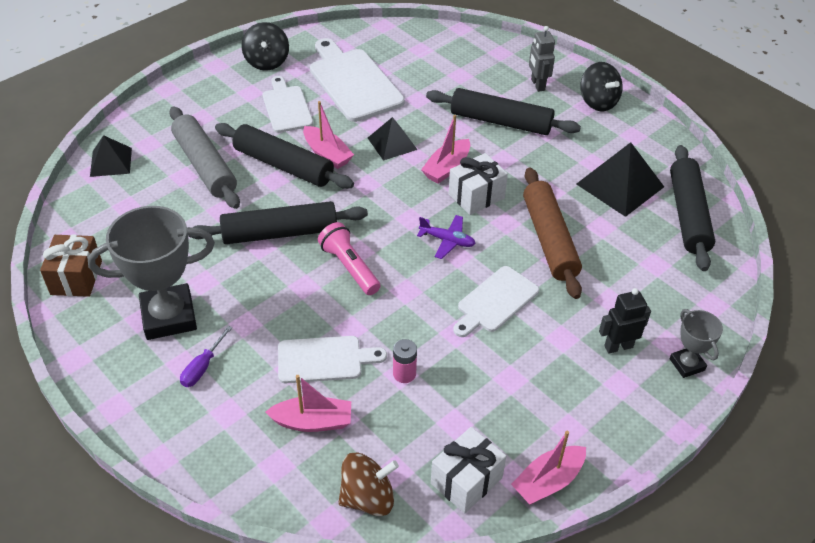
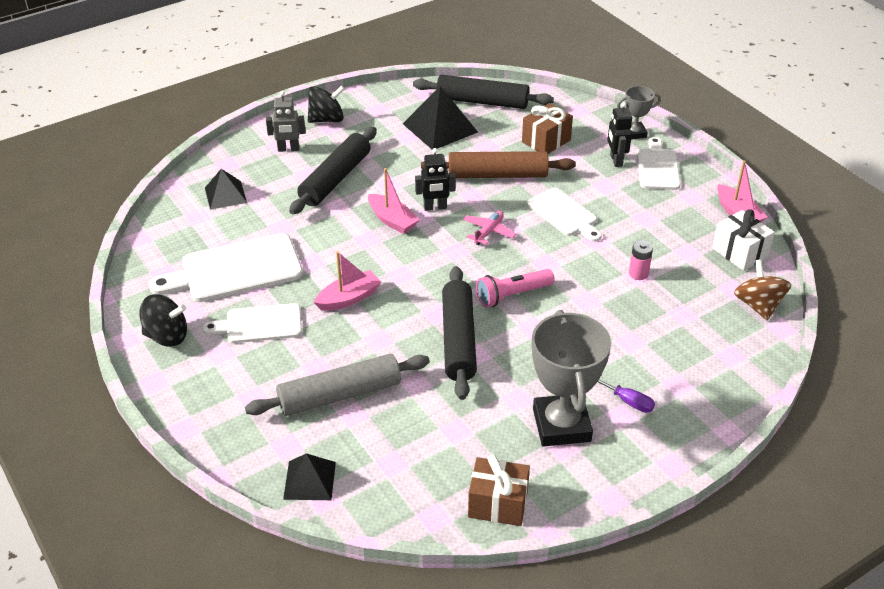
camera: 80 degrees left, 5 degrees down
black rolling pin [215,123,354,189] -> none
pink boat [265,375,351,432] -> none
white cutting board [278,336,387,383] -> white cutting board moved to [637,137,680,190]
black pyramid [368,117,417,161] -> black pyramid moved to [205,169,247,210]
purple plane [417,215,476,259] -> pink plane [463,211,516,245]
white gift [448,153,508,215] -> black robot [415,148,456,211]
none -> brown gift [522,103,573,154]

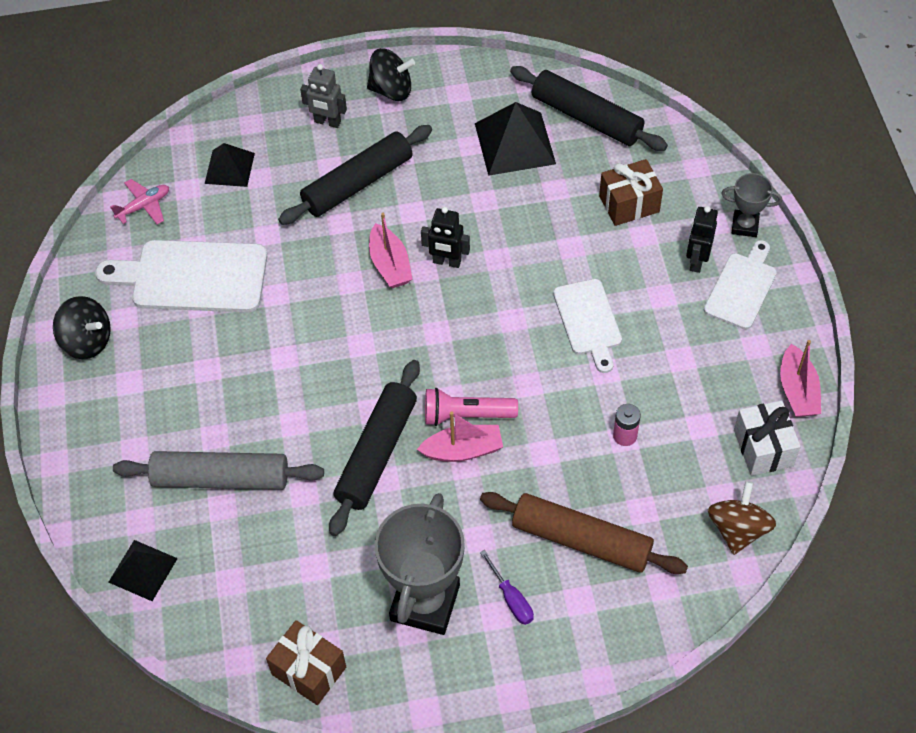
camera: 25 degrees right, 15 degrees up
white cutting board [203,303,302,343] -> none
pink boat [314,251,381,311] -> pink boat moved to [417,411,503,462]
brown rolling pin [421,151,576,178] -> brown rolling pin moved to [480,492,688,574]
pink plane [463,211,516,245] -> pink plane moved to [110,179,169,225]

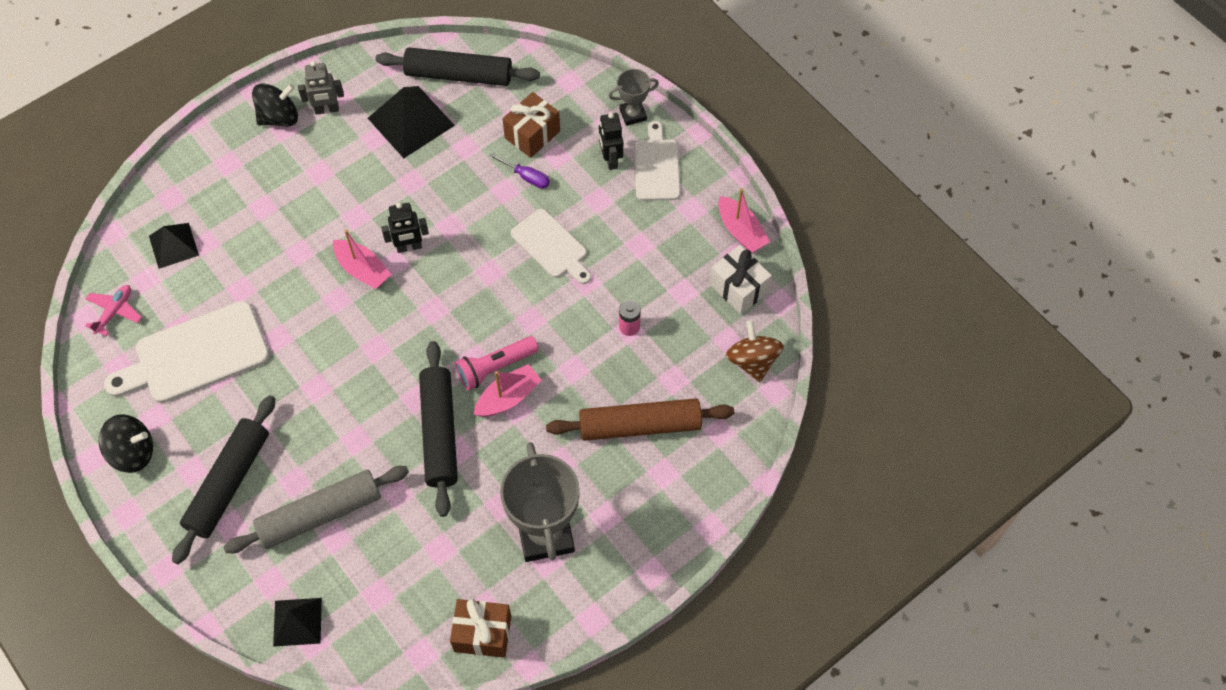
camera: 30 degrees left, 5 degrees up
black rolling pin [278,125,432,225] -> black rolling pin moved to [172,395,275,564]
grey robot [300,64,347,128] -> grey robot moved to [298,61,344,115]
purple screwdriver [480,550,534,625] -> purple screwdriver moved to [489,153,550,189]

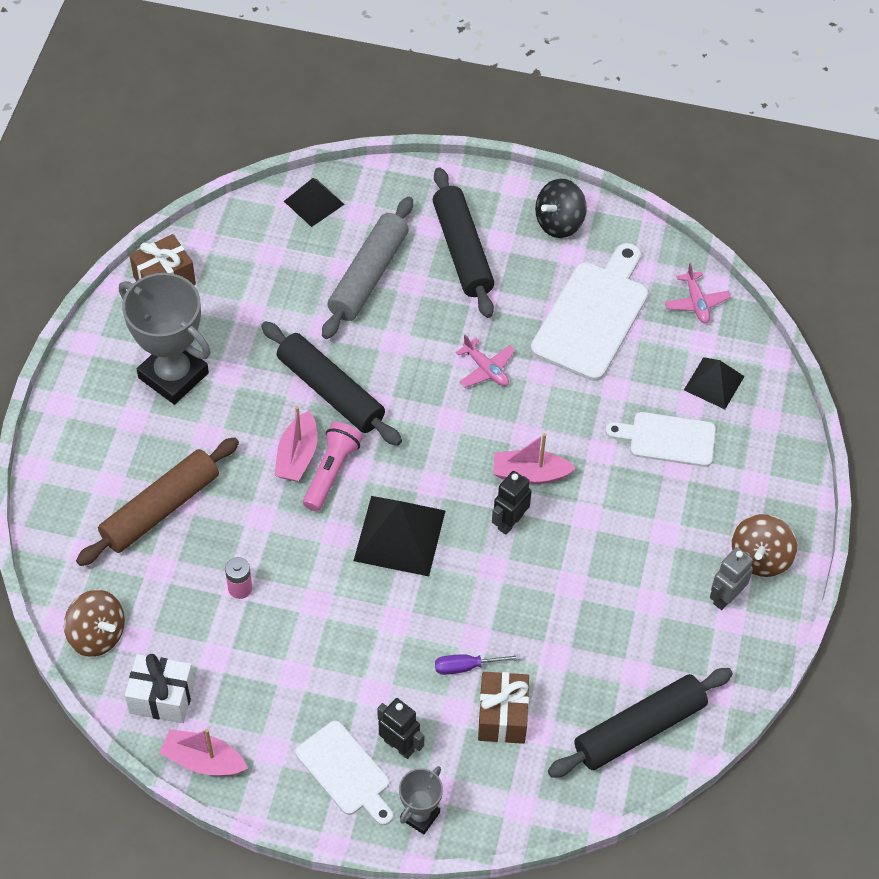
camera: 140 degrees right, 5 degrees down
black spinning top [252,84,298,126] -> brown spinning top [732,514,797,577]
black pyramid [368,86,455,158] -> black pyramid moved to [354,496,445,576]
white cutting board [511,209,591,284] -> white cutting board moved to [605,412,716,467]
none -> pink plane [456,335,515,388]

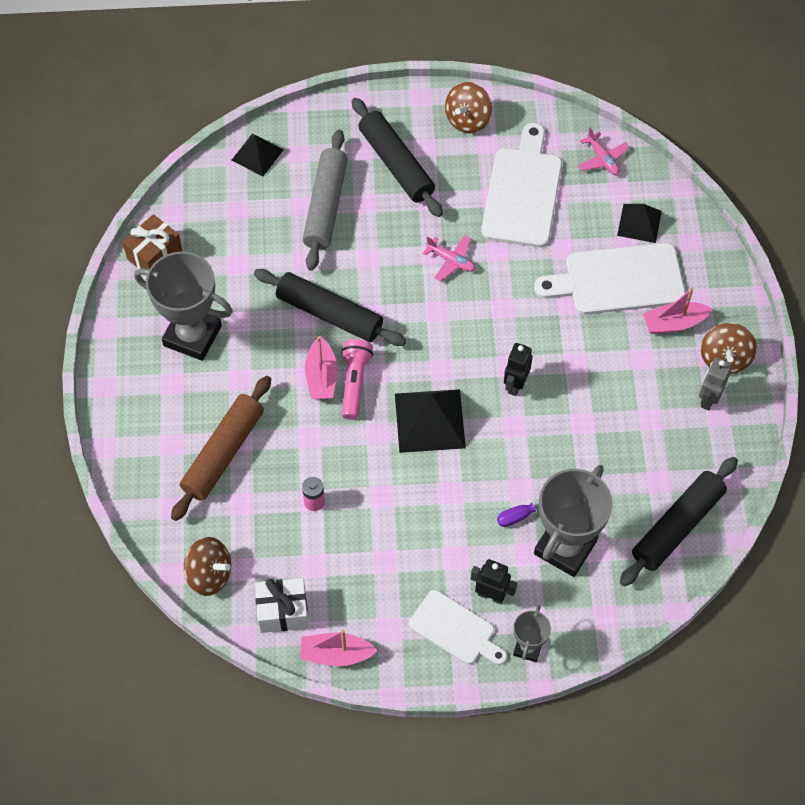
camera: 15 degrees left, 5 degrees up
brown gift [478,672,529,744] -> grey trophy [534,465,613,577]
pink boat [493,433,576,484] -> pink boat moved to [643,288,713,334]
black spinning top [535,178,587,238] -> brown spinning top [445,82,492,133]
white cutting board [605,412,716,467] -> white cutting board [534,243,686,315], size x1.60

